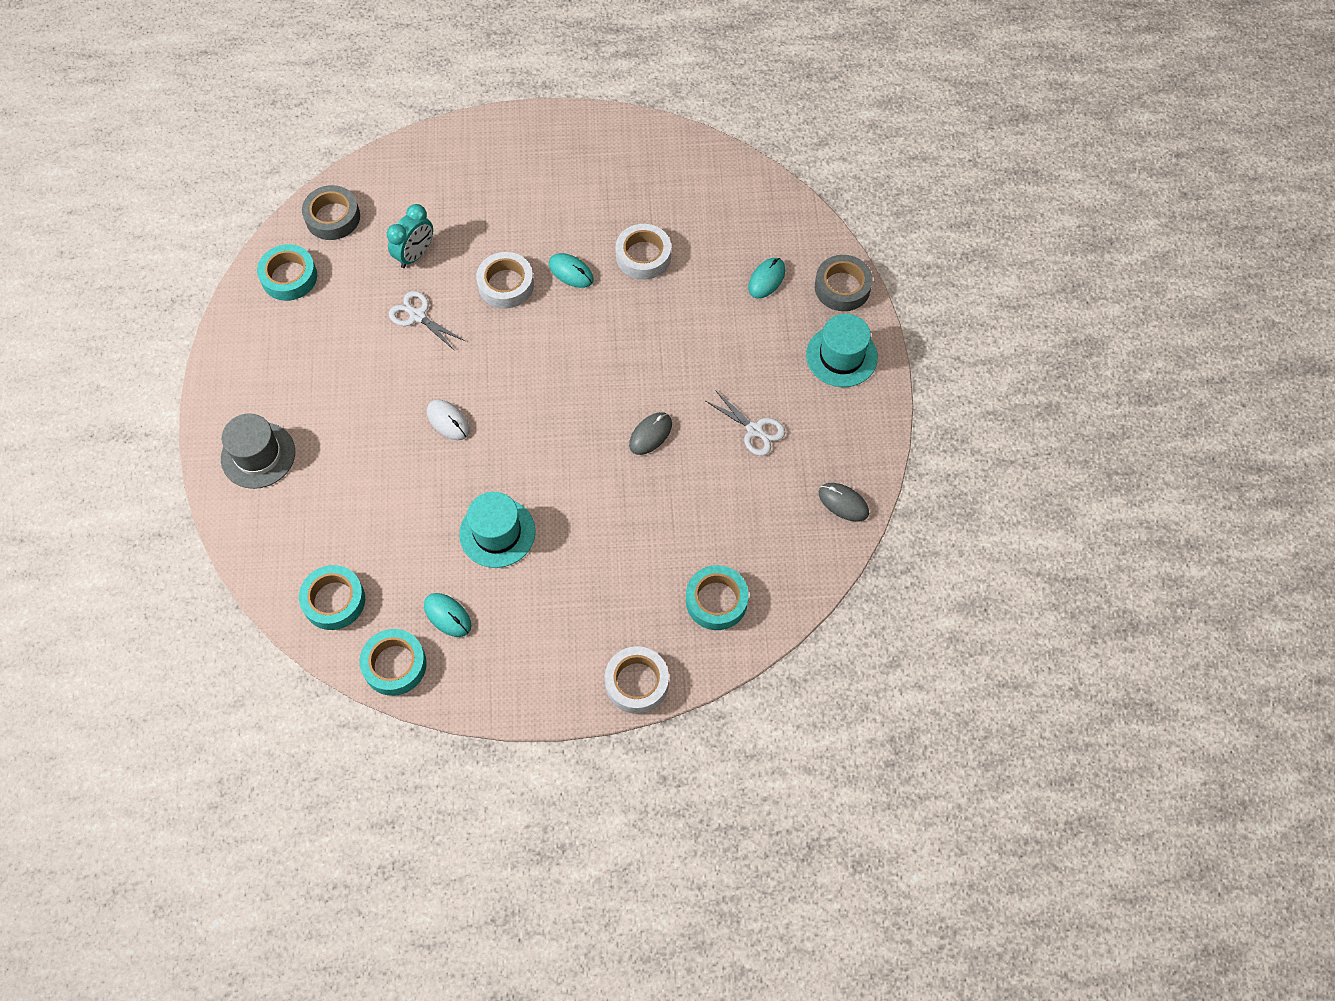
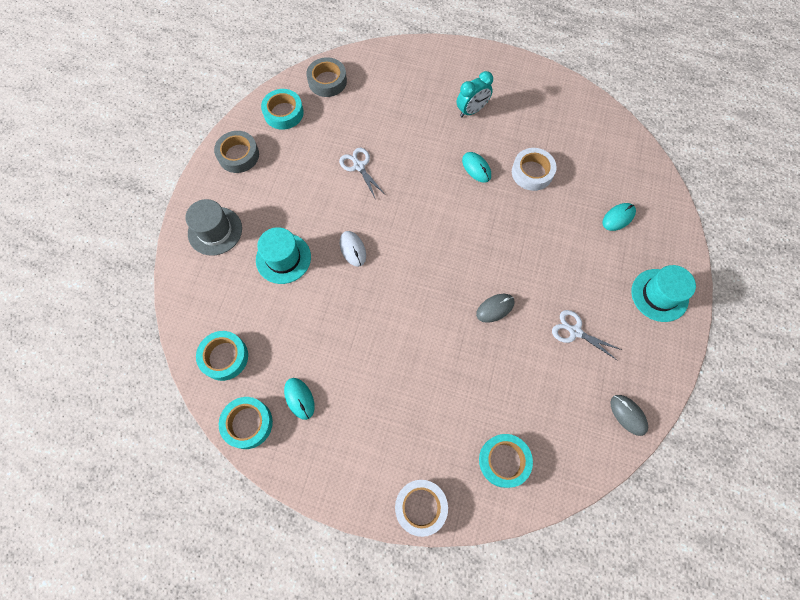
camera: 20 degrees right, 5 degrees up
turquoise clock [387,204,433,268] -> turquoise clock moved to [457,71,493,117]
turquoise hat [459,492,535,568] -> turquoise hat moved to [256,227,311,284]
white tape [476,252,534,309] -> none
white scissors [706,390,786,456] -> white scissors turned 150 degrees clockwise [552,310,622,360]
grey tape [815,255,873,311] -> grey tape moved to [214,131,259,173]

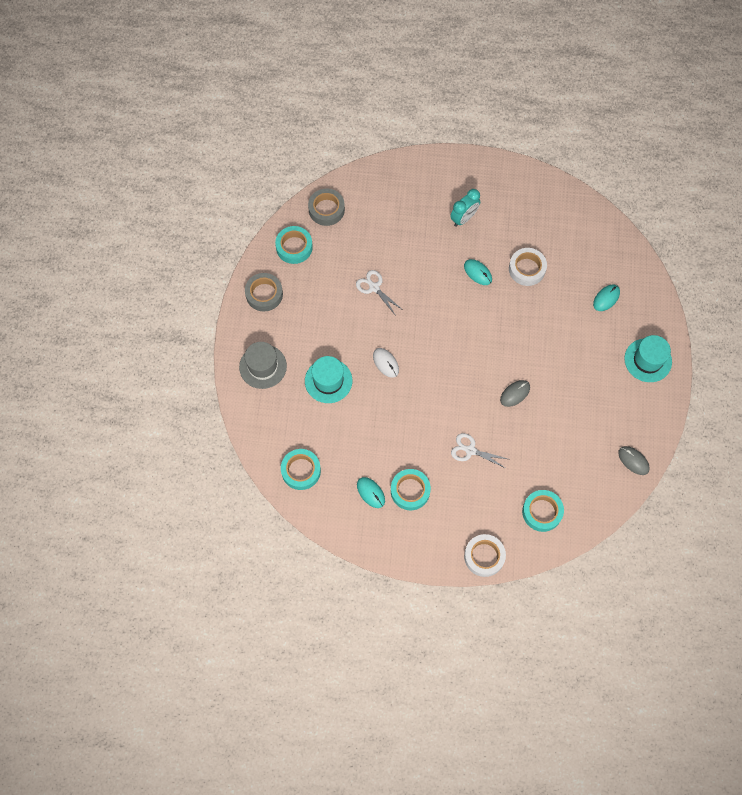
camera: 10 degrees left, 0 degrees up
turquoise tape [219,397,273,449] -> turquoise tape moved to [391,469,431,510]
white scissors [552,310,622,360] -> white scissors moved to [451,433,507,469]

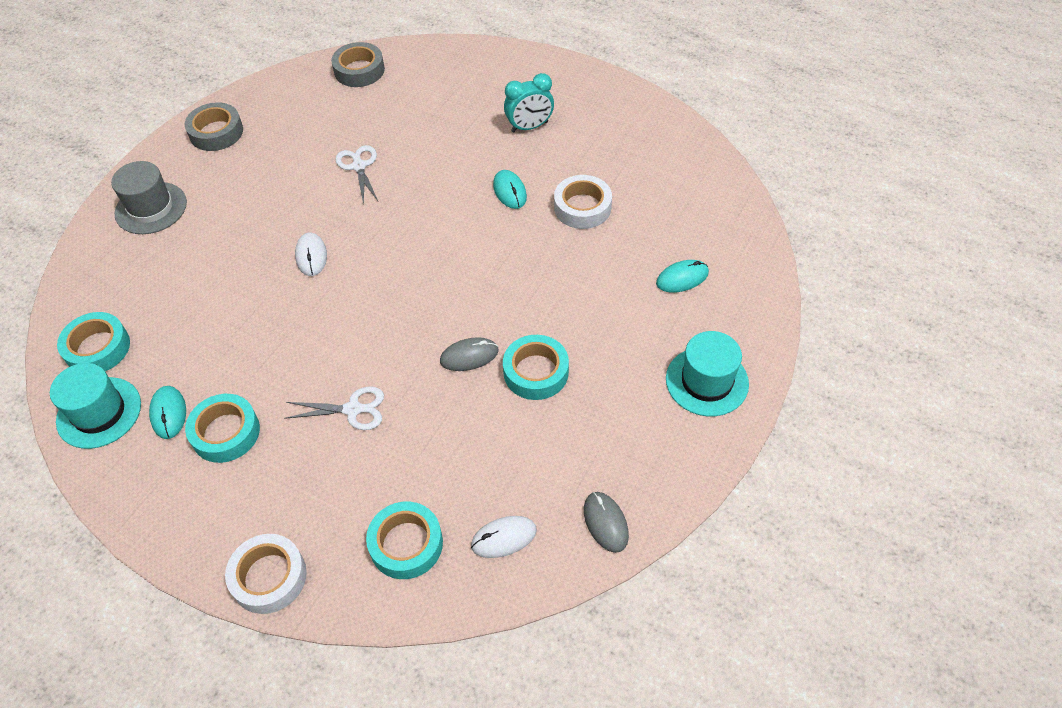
camera: 25 degrees right, 15 degrees down
turquoise tape [275,226,313,264] -> turquoise tape moved to [503,335,569,400]
turquoise hat [305,356,352,403] -> turquoise hat moved to [50,363,141,449]
white scissors [451,433,507,469] -> white scissors turned 135 degrees clockwise [284,387,384,430]
none -> white mouse [471,516,537,558]

